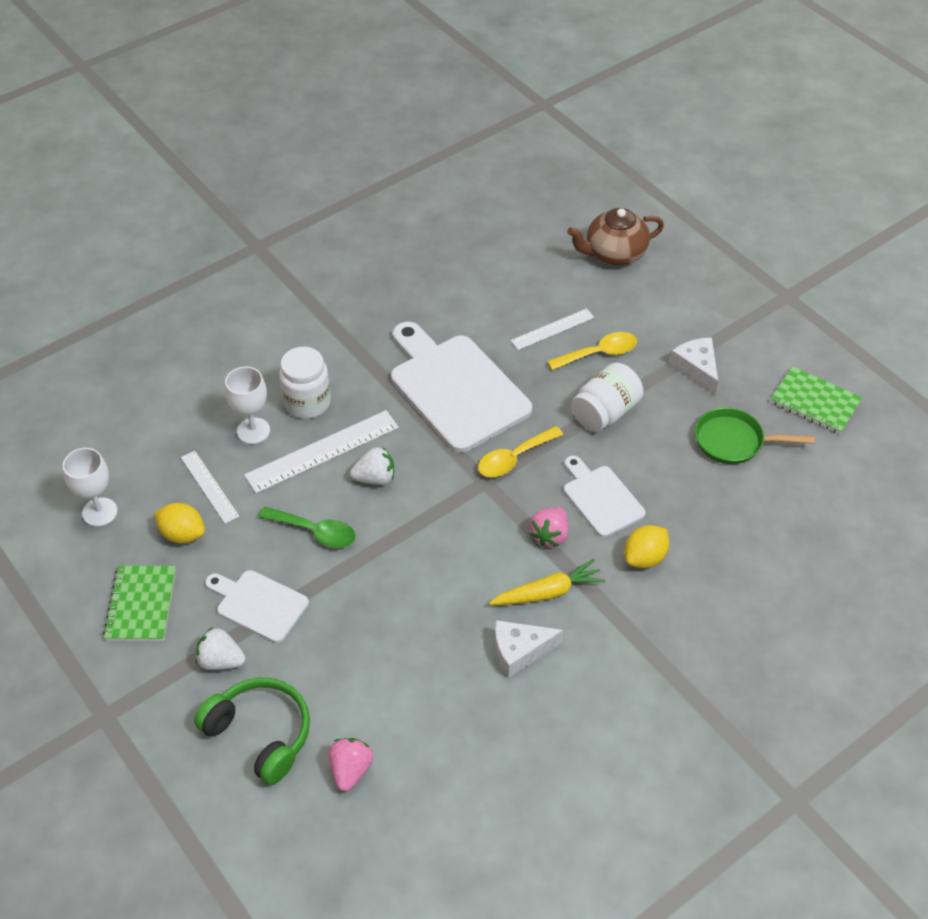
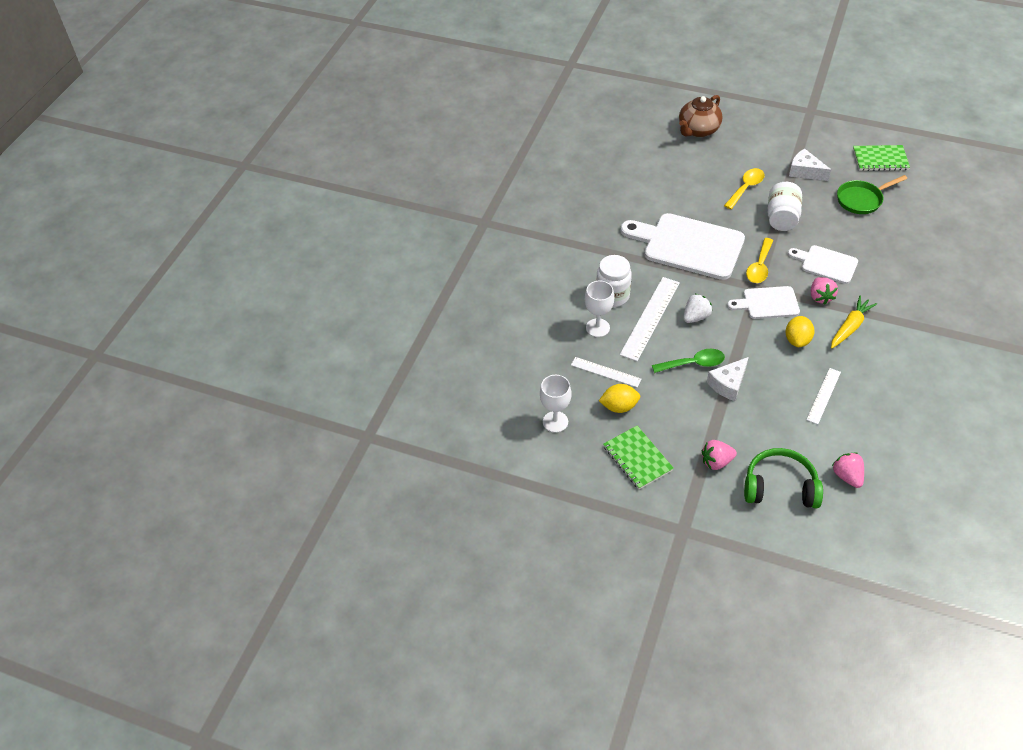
camera: 30 degrees left, 0 degrees up
white strawberry [196,628,246,670] -> pink strawberry [702,440,737,470]
white cutting board [205,570,309,643] -> white cutting board moved to [727,286,800,319]
white cheese [495,620,563,678] -> white cheese moved to [707,357,749,401]
white ruler [511,308,594,350] -> white ruler moved to [806,368,841,424]
yellow lemon [625,525,669,568] -> yellow lemon moved to [786,316,815,347]

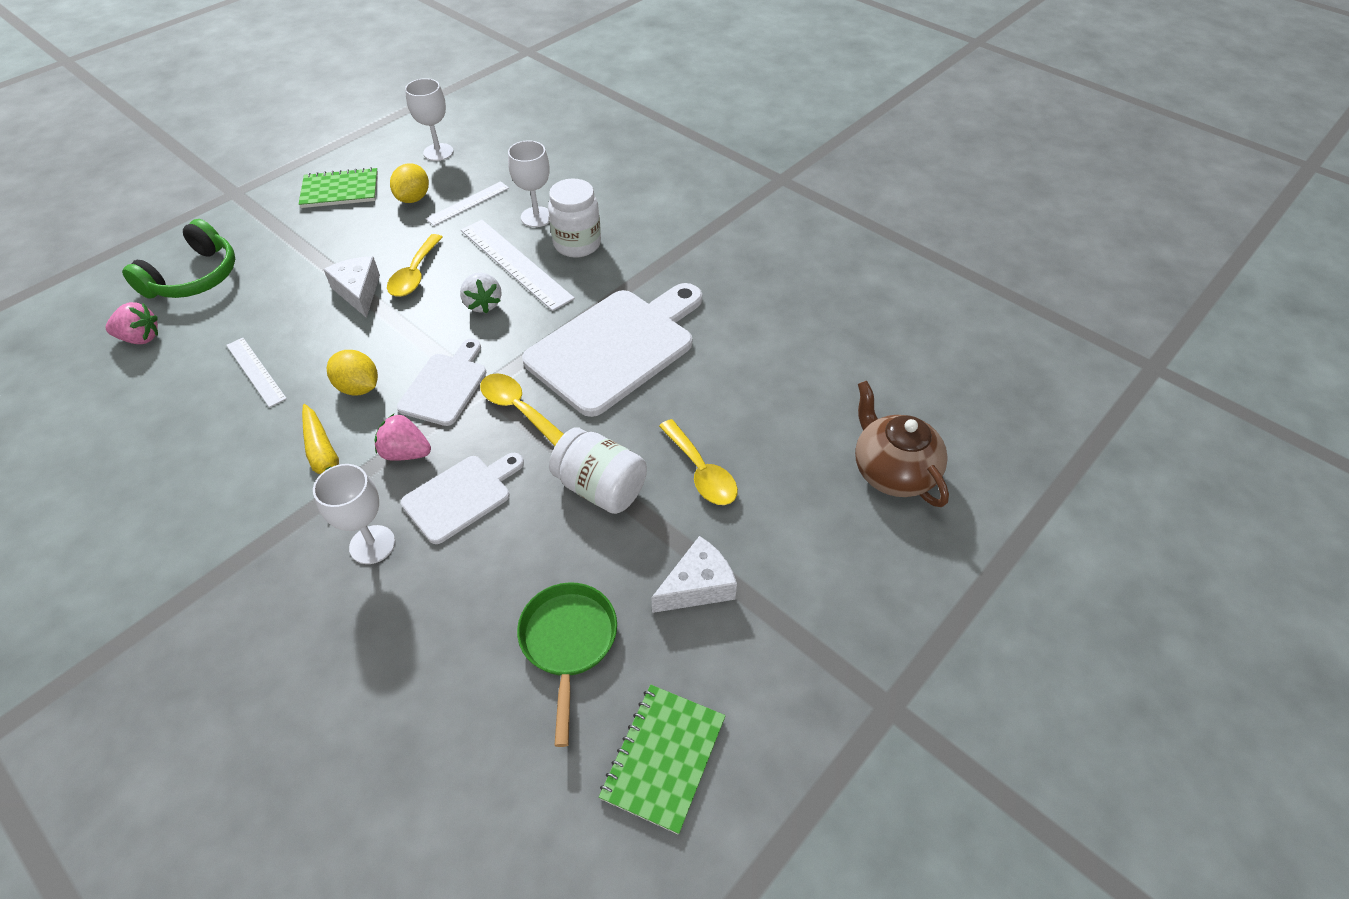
camera: 110 degrees right, 0 degrees up
green spoon [652,349,725,373] -> yellow spoon [387,234,443,297]
pink strawberry [702,440,737,470] -> none
none -> white goblet [313,464,395,564]

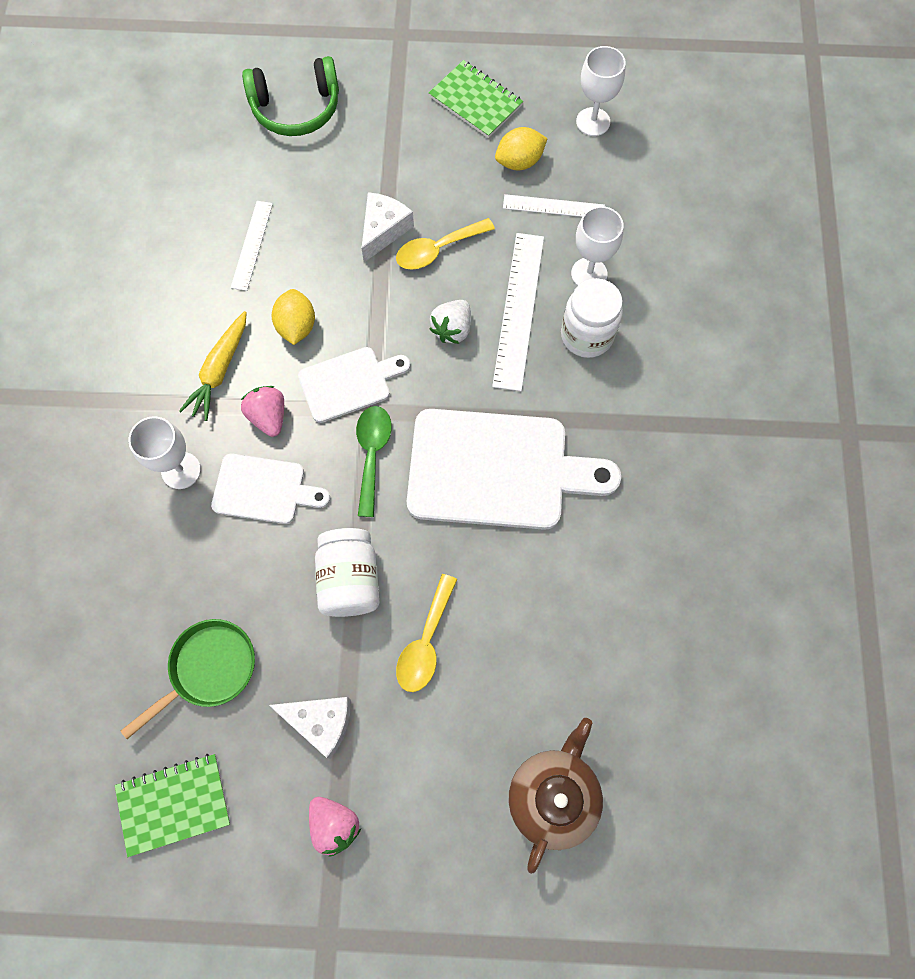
camera: 50 degrees right, 20 degrees up
pink strawberry [106,302,158,344] -> pink strawberry moved to [309,797,361,856]
yellow spoon [480,373,564,446] -> green spoon [356,406,392,517]

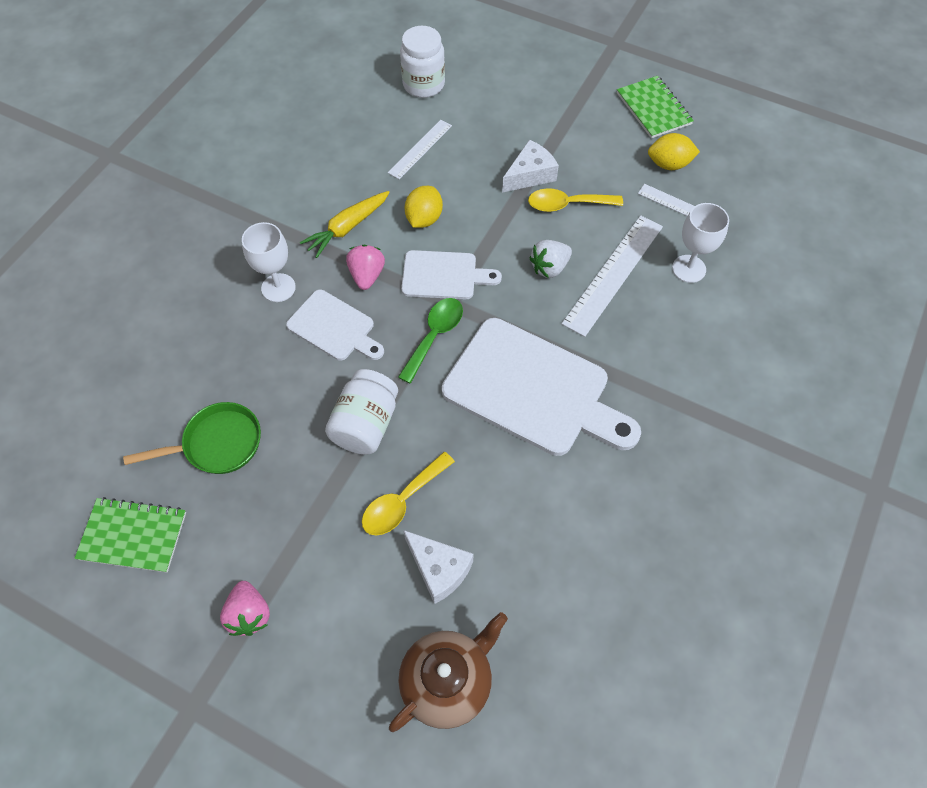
camera: 25 degrees right, 10 degrees down
green headphones [242,56,339,136] -> none
white cheese [269,697,351,759] -> white cheese moved to [403,530,474,604]
white jar [561,278,623,358] -> white jar moved to [400,26,445,98]
white goblet [576,46,626,136] -> none

